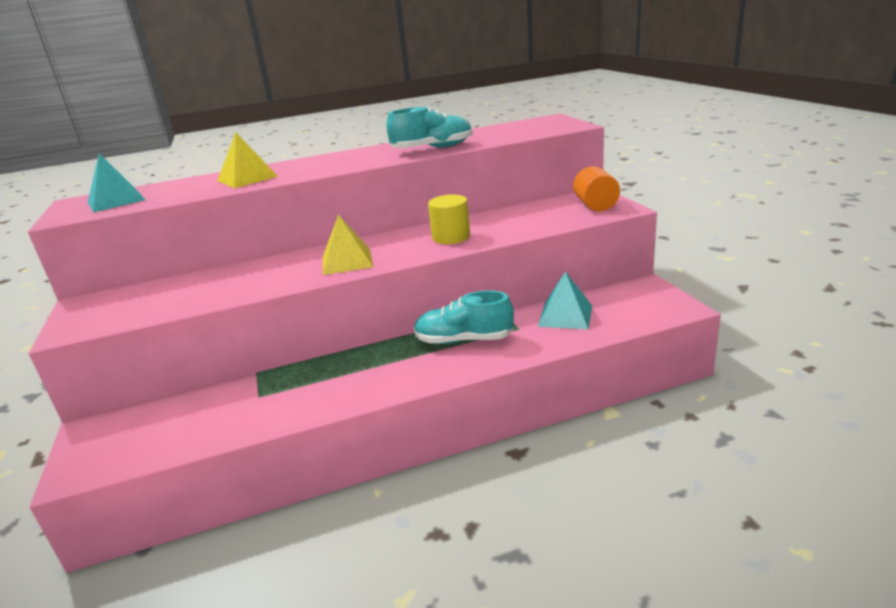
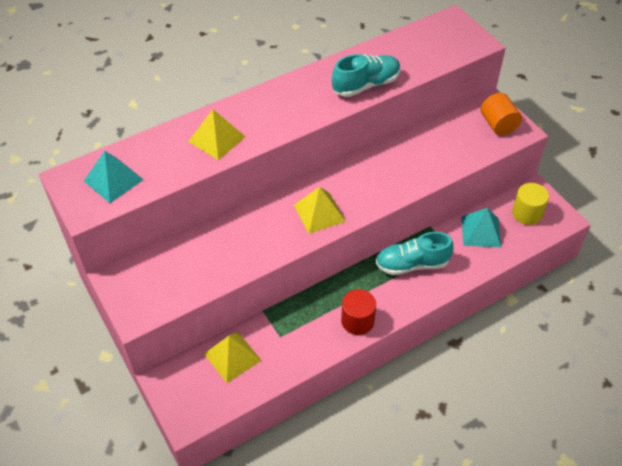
camera: 15 degrees left, 25 degrees up
yellow cylinder [428,194,470,244] -> yellow cylinder moved to [512,183,549,225]
none -> yellow pyramid [204,332,261,383]
none -> red cylinder [341,289,376,335]

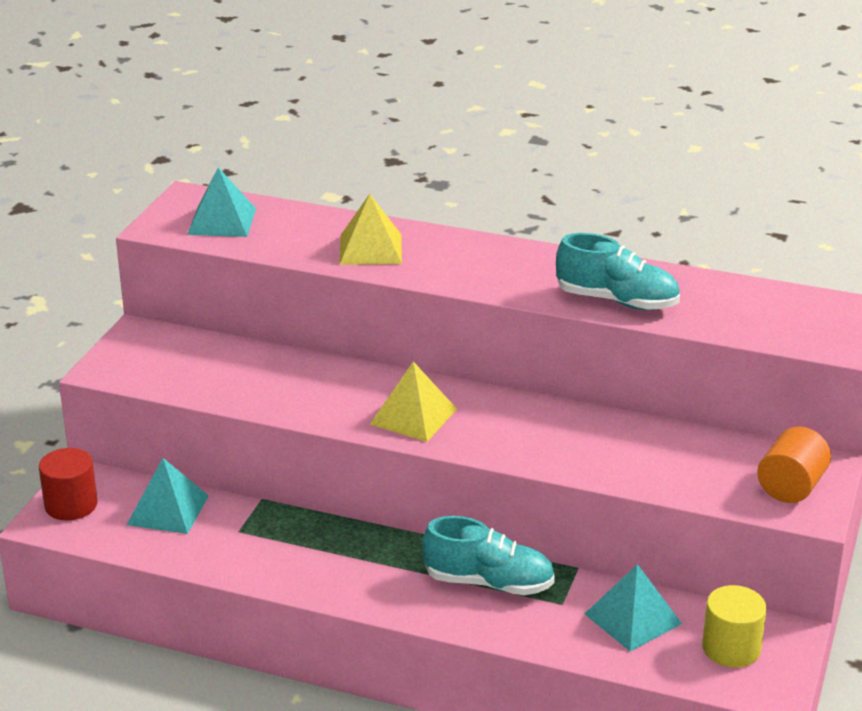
camera: 50 degrees right, 20 degrees down
yellow pyramid [204,332,261,383] -> turquoise pyramid [127,458,209,534]
red cylinder [341,289,376,335] -> red cylinder moved to [39,448,98,520]
turquoise shoe [376,232,454,275] -> turquoise shoe turned 150 degrees clockwise [422,516,555,595]

